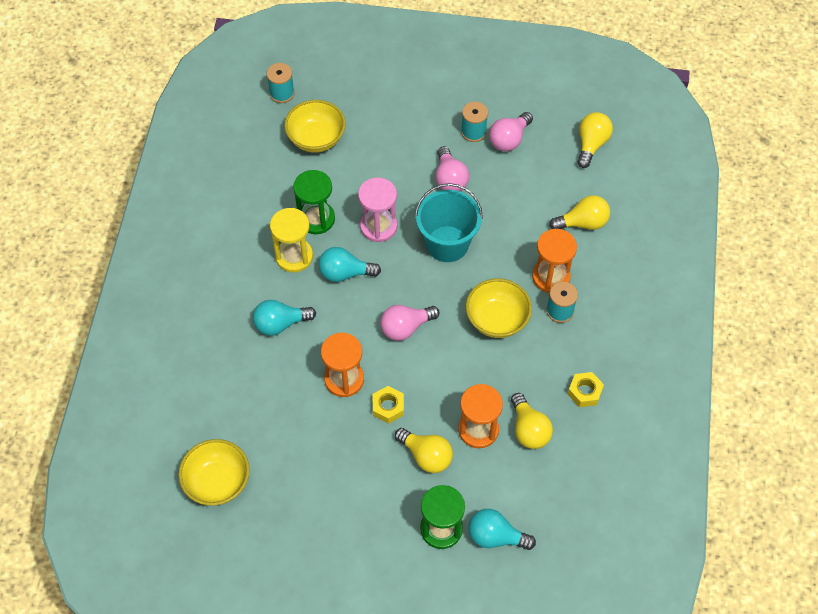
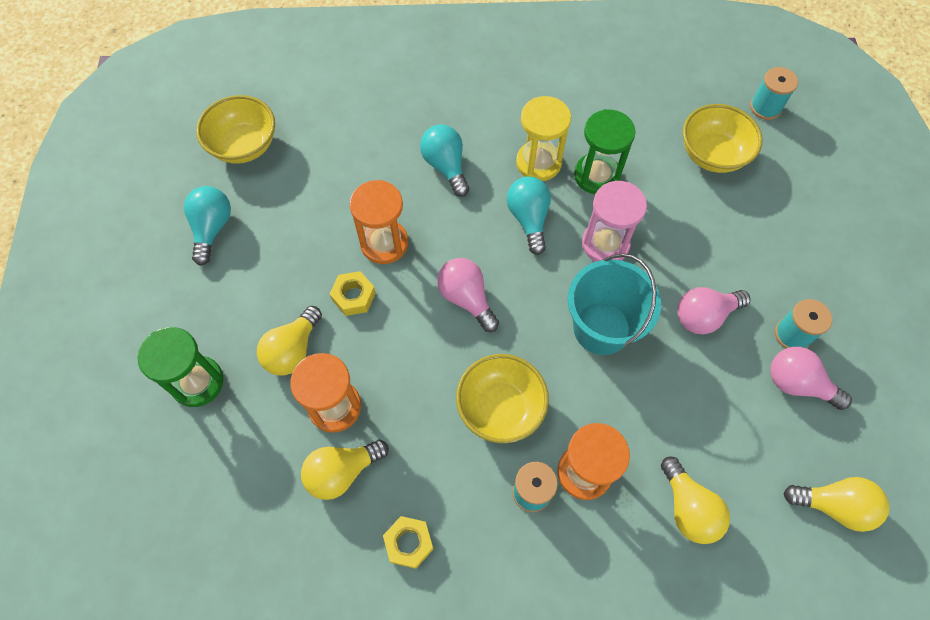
camera: 80 degrees right, 5 degrees up
turquoise light bulb [468,509,536,550] -> turquoise light bulb moved to [184,186,231,266]

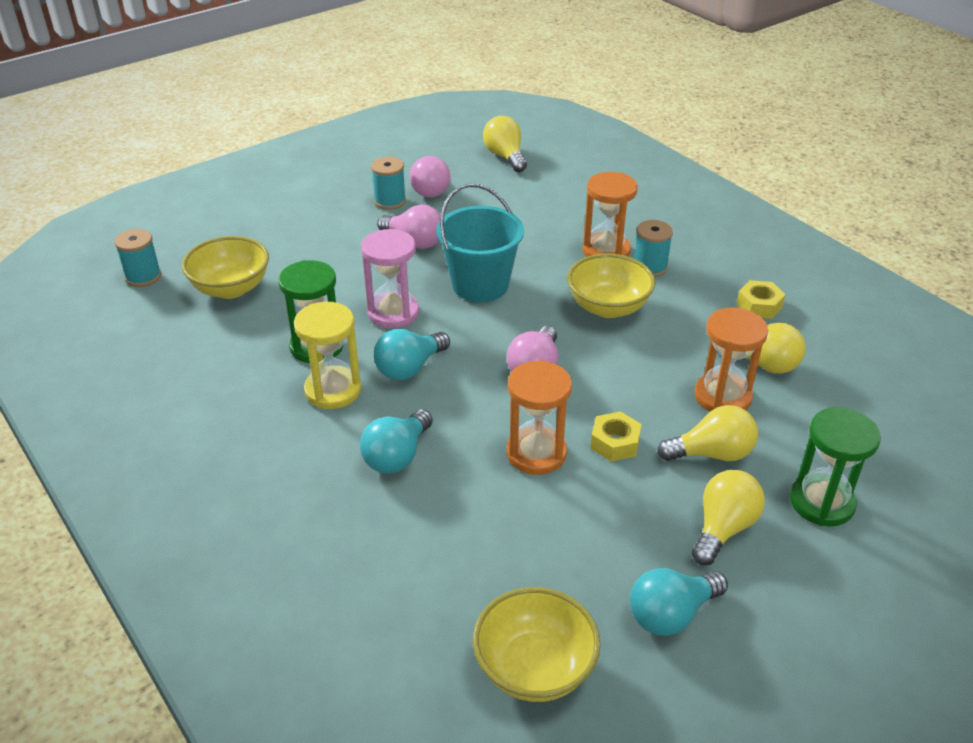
camera: 125 degrees left, 25 degrees down
yellow light bulb [661,456,730,544] -> yellow light bulb moved to [692,470,765,565]

